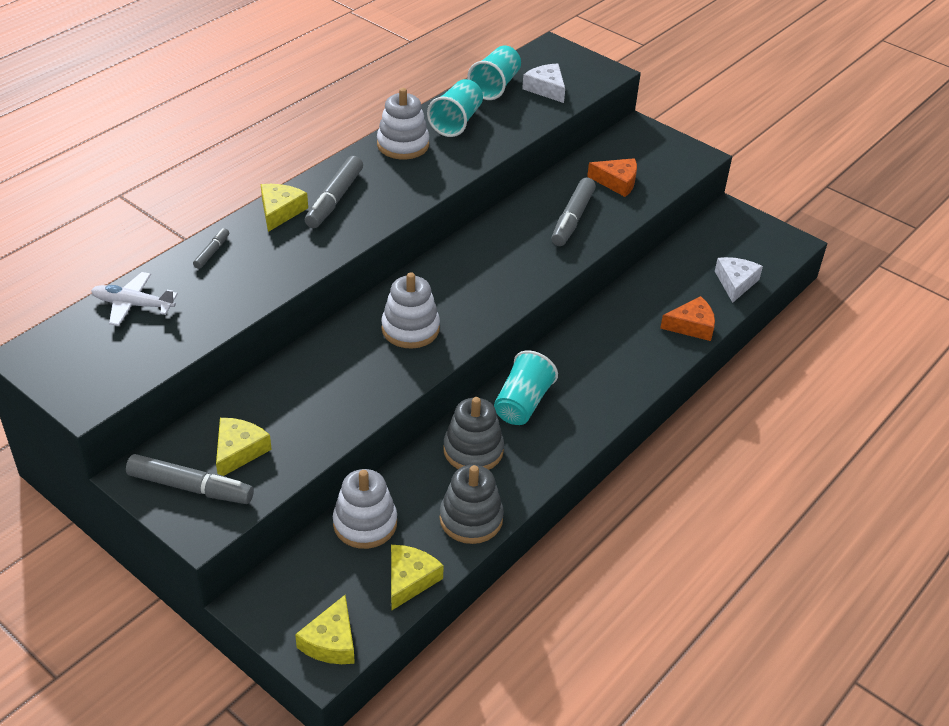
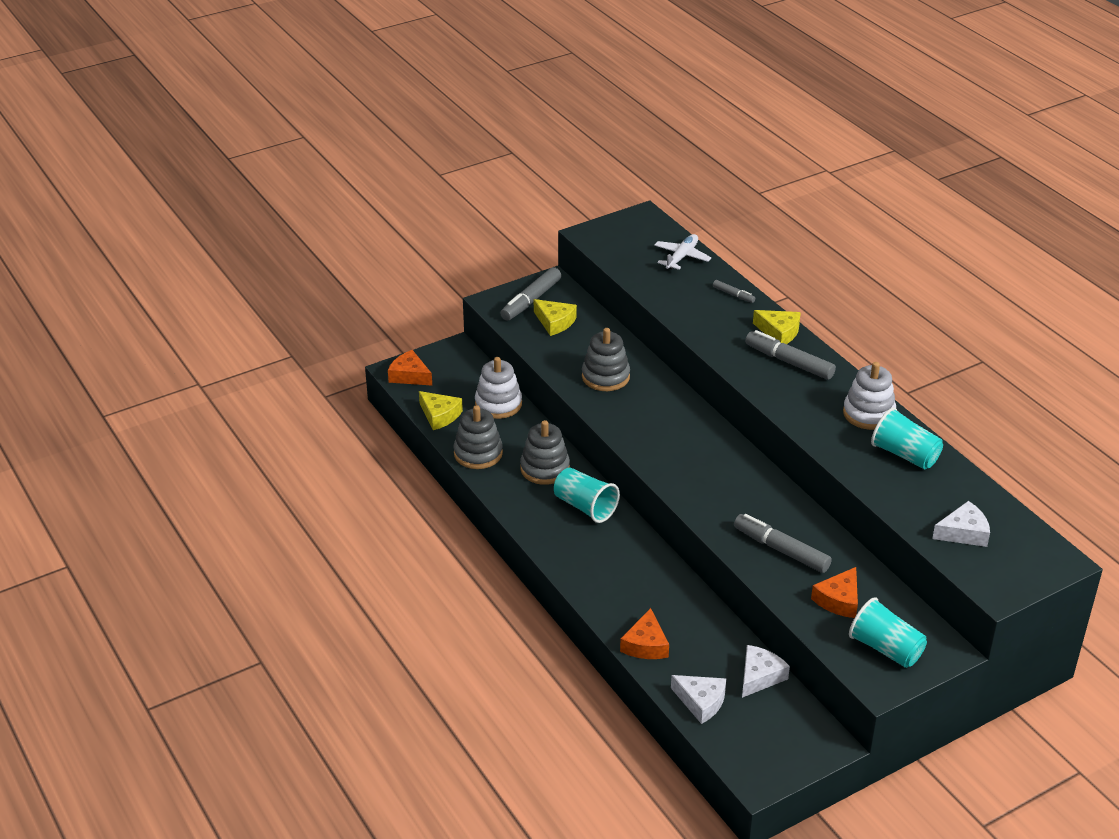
camera: 110 degrees right, 5 degrees down
yellow cheese [295,595,355,664] -> orange cheese [388,350,432,386]
white stacking toy [381,272,440,349] -> none
turquoise cup [467,46,521,100] -> turquoise cup moved to [849,597,927,668]
none -> grey stacking toy [582,328,630,391]
none -> white cheese [742,645,790,698]

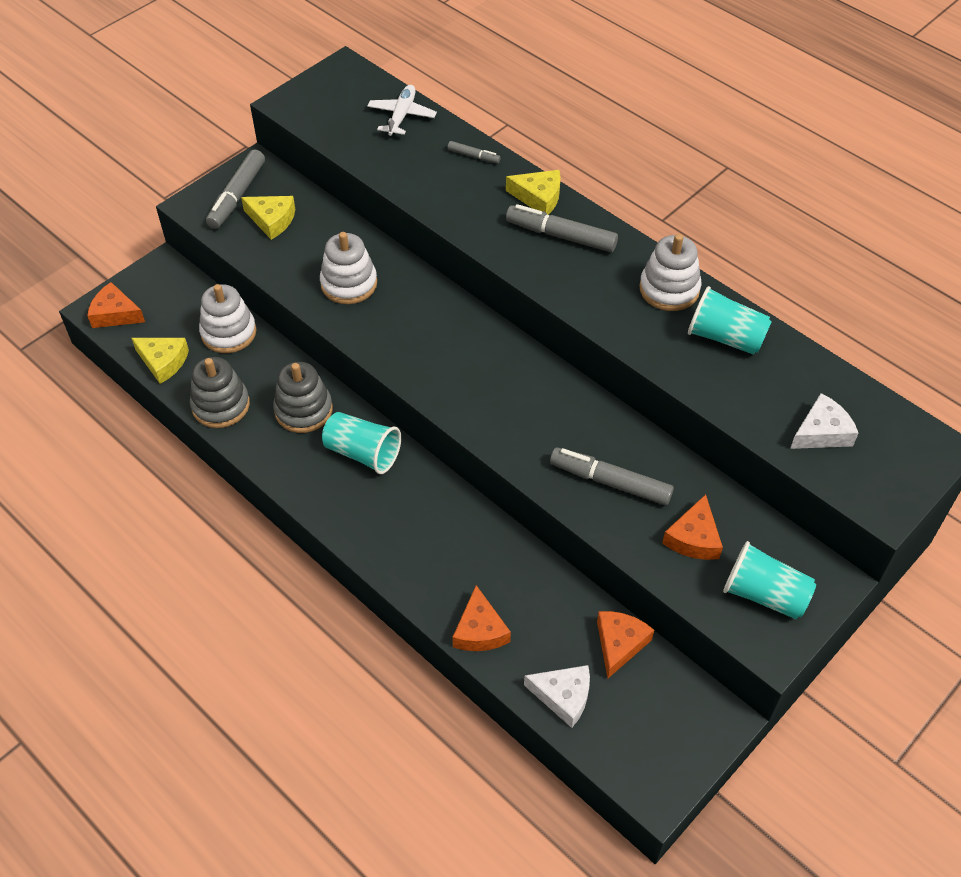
camera: 15 degrees left, 15 degrees up
grey stacking toy [582,328,630,391] -> white stacking toy [320,232,377,304]
white cheese [742,645,790,698] -> orange cheese [597,611,654,678]

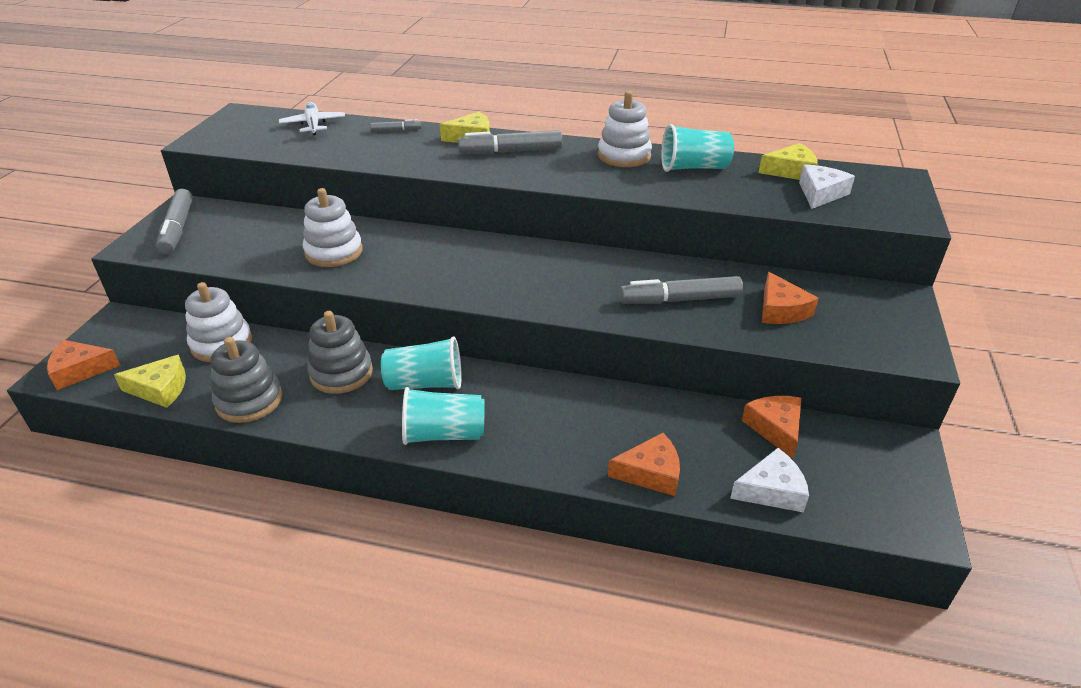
camera: 30 degrees left, 15 degrees down
yellow cheese [241,196,295,240] -> yellow cheese moved to [758,143,818,180]
orange cheese [452,585,511,651] -> orange cheese turned 60 degrees counterclockwise [608,433,680,496]
turquoise cup [723,541,816,619] -> turquoise cup moved to [402,387,485,445]

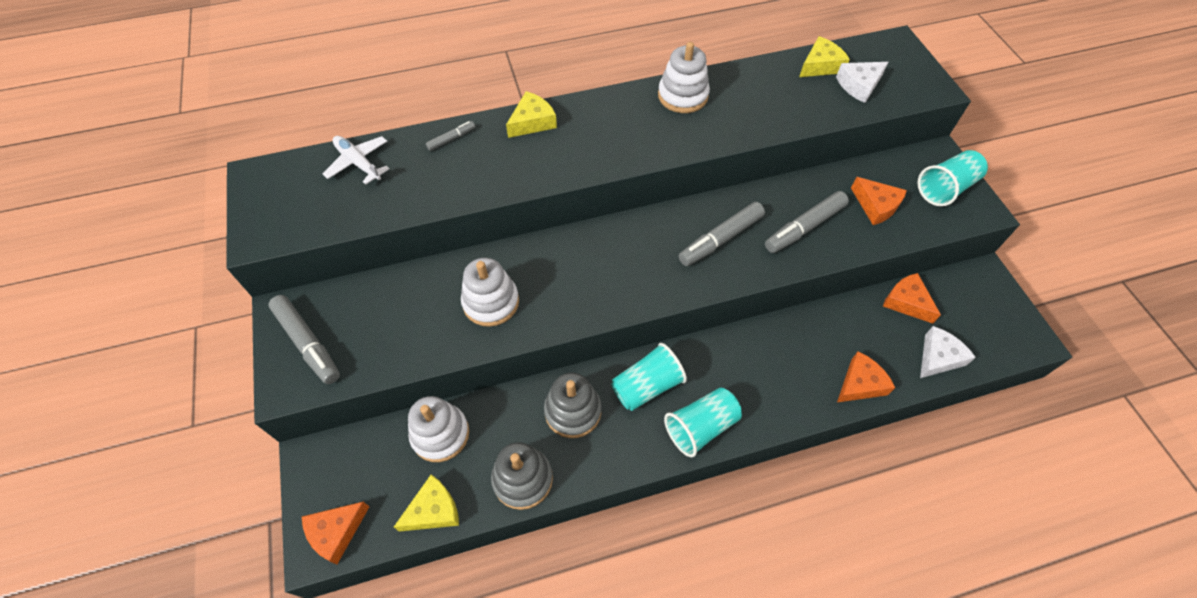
camera: 30 degrees left, 20 degrees up
grey marker [458,130,562,154] -> grey marker moved to [679,202,765,266]
turquoise cup [661,124,734,172] -> turquoise cup moved to [918,150,988,207]
white cheese [799,165,855,209] -> white cheese turned 120 degrees counterclockwise [836,62,888,103]

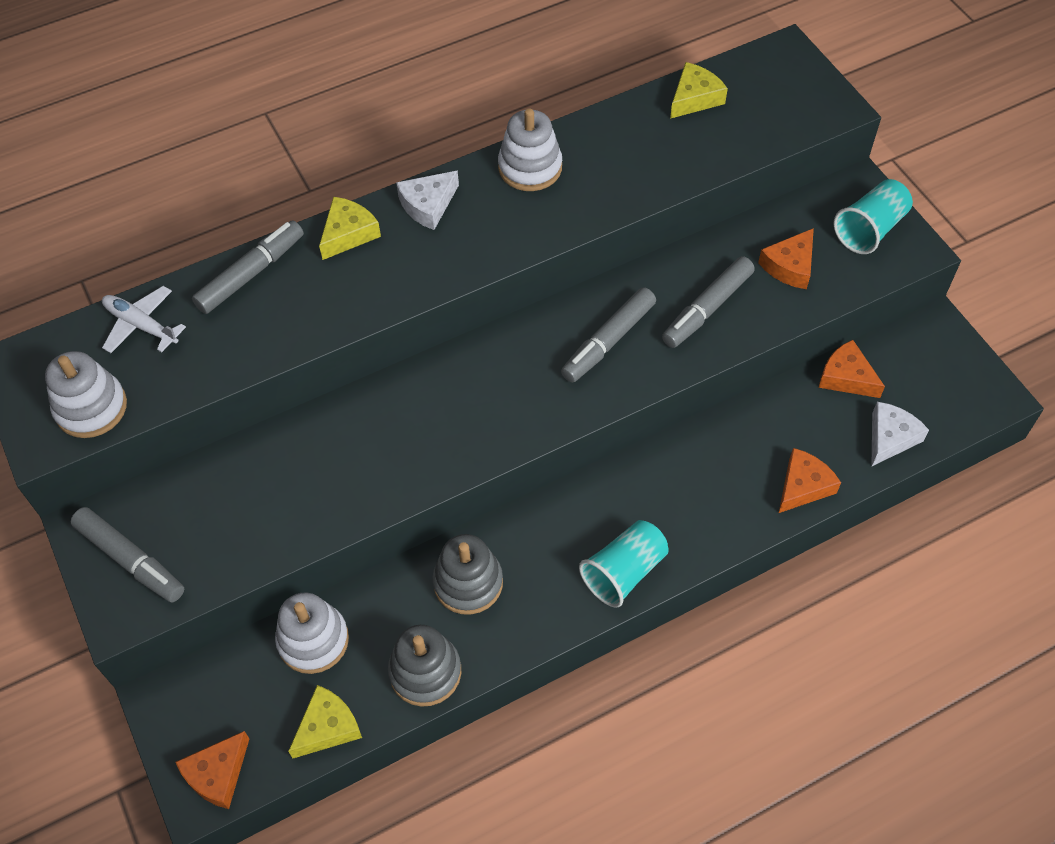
camera: 10 degrees left, 0 degrees up
grey marker [426,121,475,151] -> grey marker [192,220,304,314], size x1.96
white stacking toy [461,258,519,327] -> white stacking toy moved to [45,351,127,438]
turquoise cup [611,343,687,411] -> none
white cheese [836,62,888,103] -> white cheese moved to [396,170,459,230]
orange cheese [851,177,907,225] -> orange cheese turned 90 degrees clockwise [758,228,814,289]

